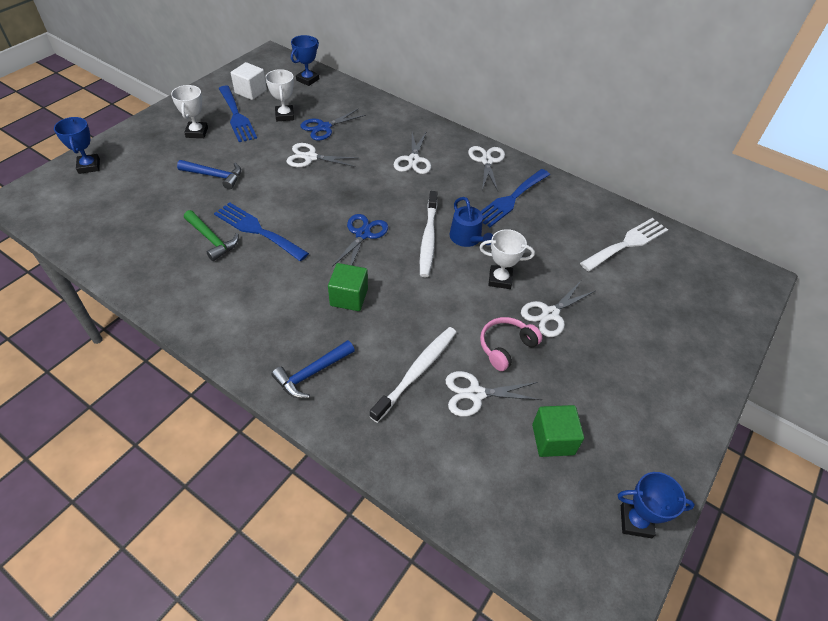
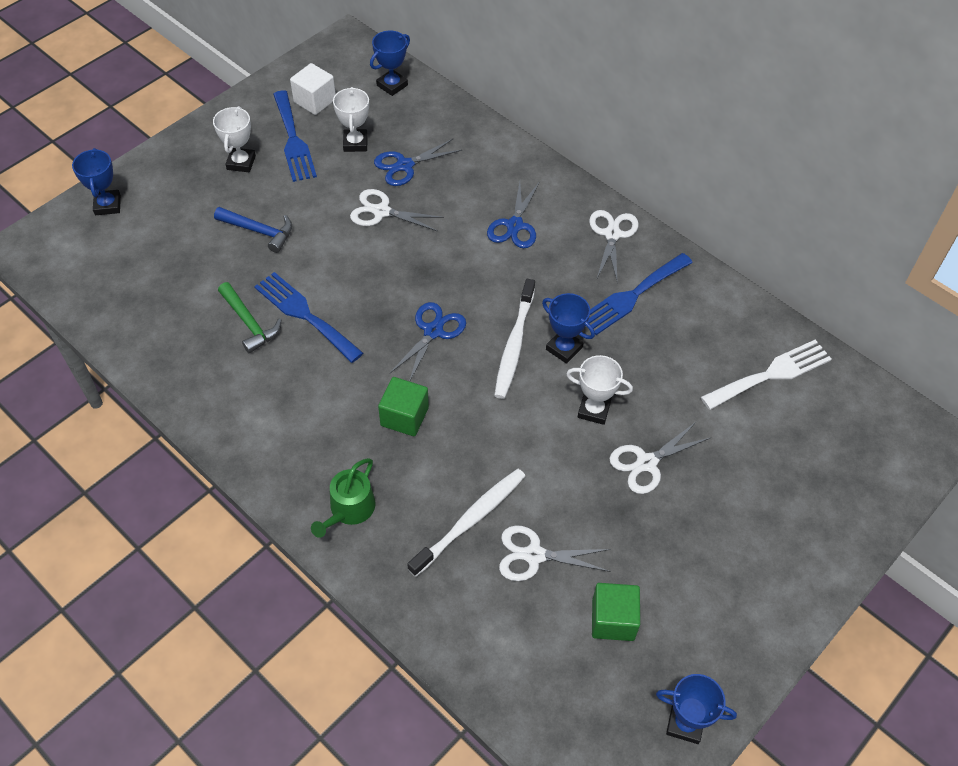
camera: 10 degrees right, 5 degrees up
blue hammer [272,340,355,398] -> green watering can [311,458,375,538]
white scissors [394,131,431,174] -> blue scissors [487,182,539,248]
blue watering can [449,197,493,247] -> blue trophy [542,293,595,364]
pink headphones [480,317,542,371] -> none

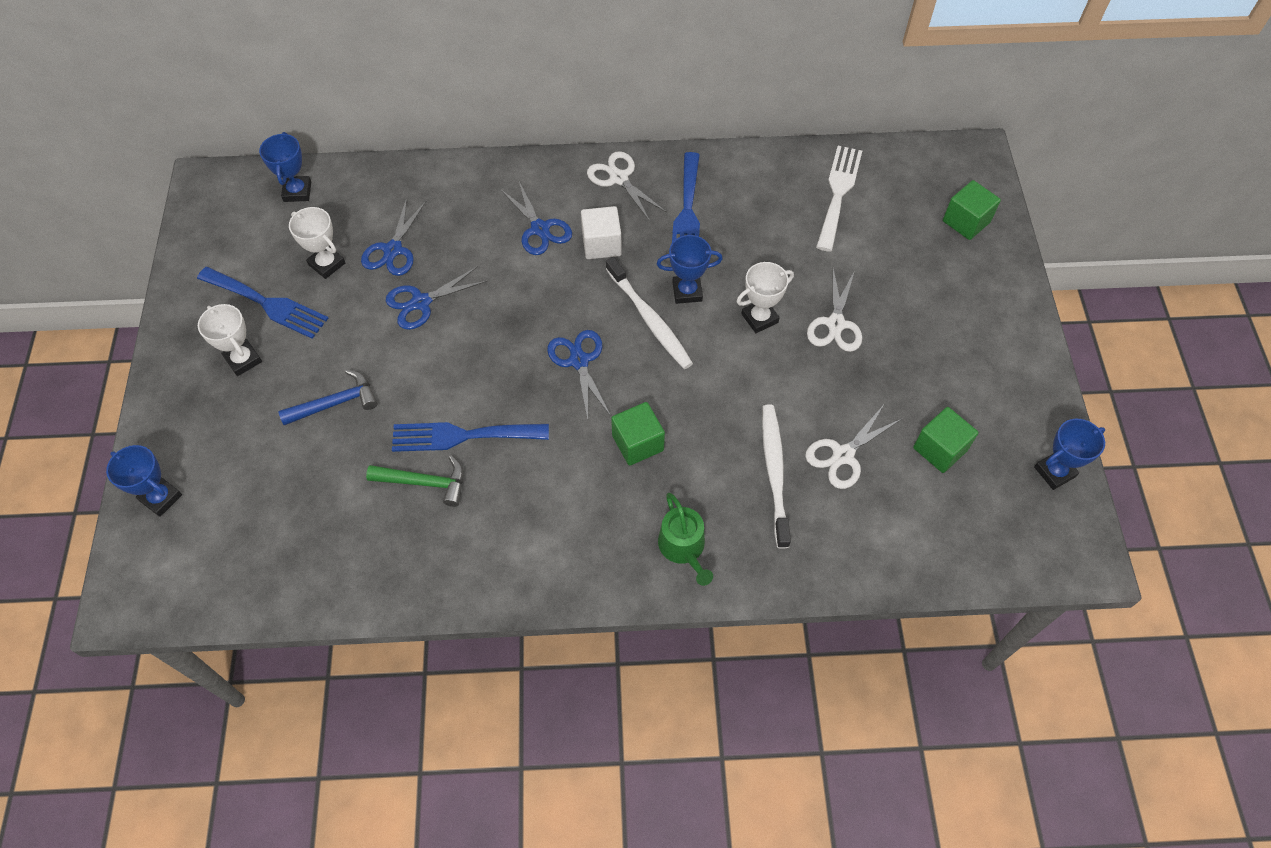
camera: 45 degrees left, 5 degrees up
white cube [290,63,336,115] -> white cube moved to [581,206,622,259]
white scissors [350,189,444,232] -> blue scissors [386,266,487,330]
none -> green cube [943,180,1001,240]

